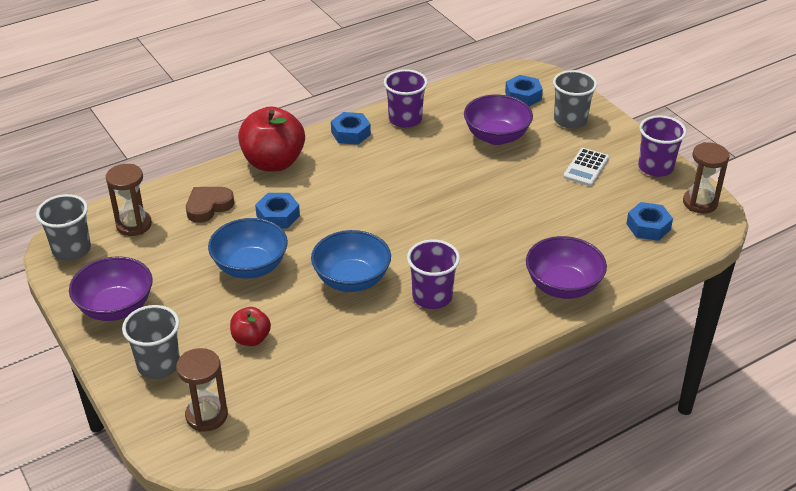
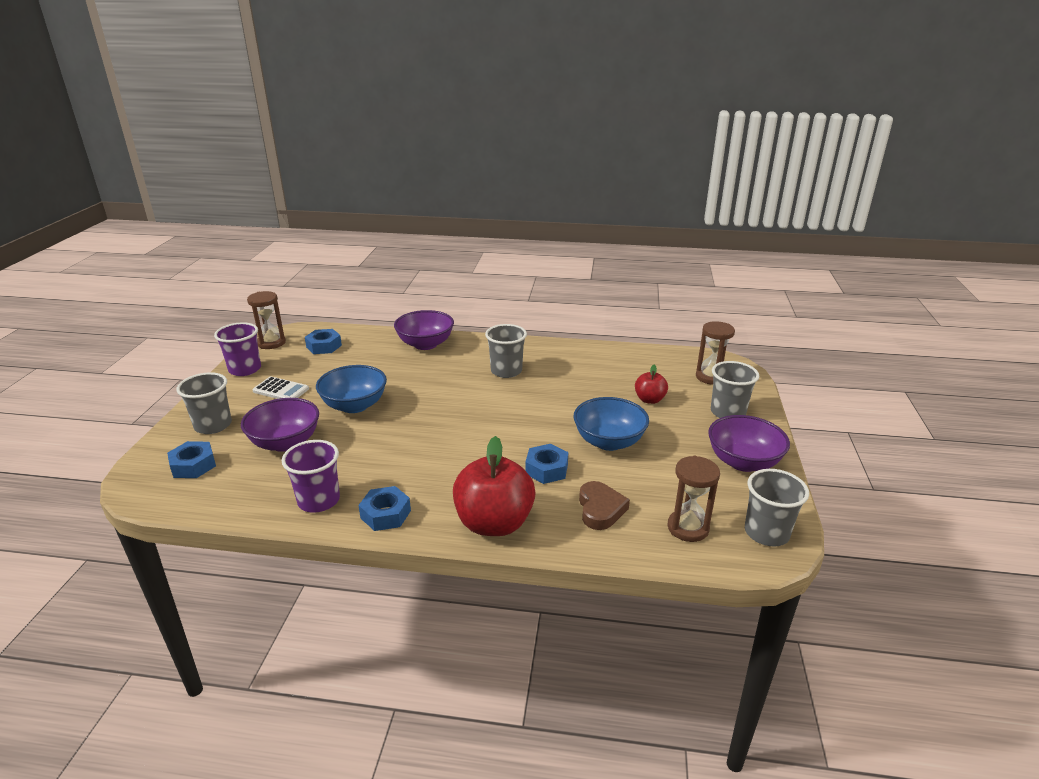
camera: 140 degrees left, 10 degrees down
brown heart [186,187,234,223] -> brown heart turned 90 degrees counterclockwise [579,481,630,530]
blue bowl [311,230,391,292] -> blue bowl moved to [316,365,387,413]
purple cup [407,239,460,309] -> grey cup [485,324,527,378]
white calculator [563,148,609,186] -> white calculator turned 45 degrees clockwise [252,377,309,399]

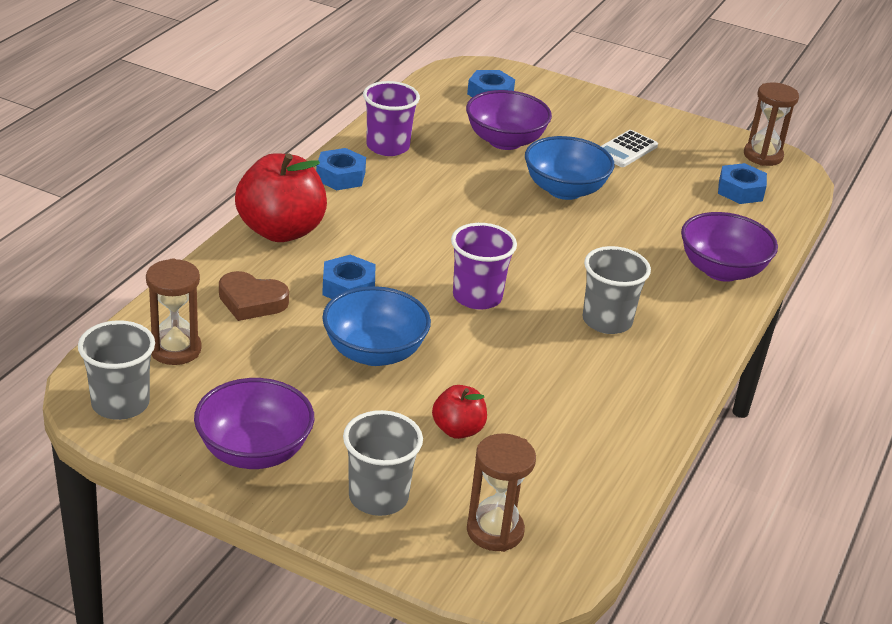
camera: 105 degrees right, 5 degrees up
grey cup [177,372,232,434] -> none
purple cup [214,322,261,376] -> purple cup moved to [451,223,517,310]

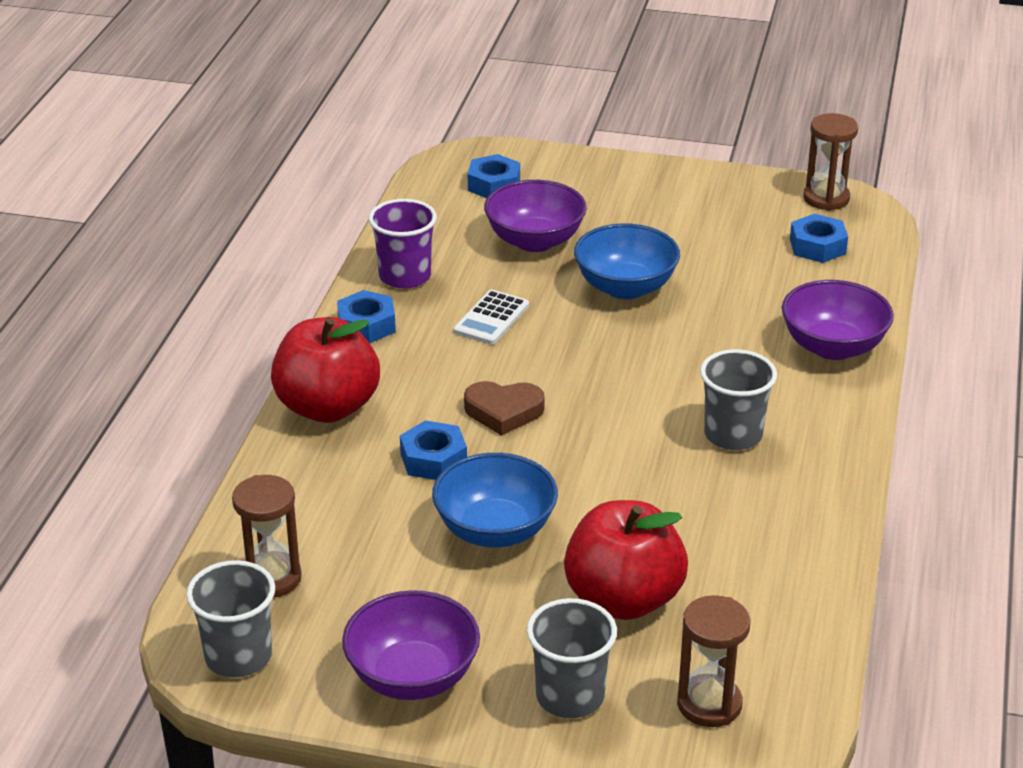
camera: 10 degrees left, 0 degrees up
brown heart [219,271,289,321] -> brown heart moved to [464,381,545,435]
red apple [432,385,487,439] -> red apple [564,500,688,620], size x1.93
purple cup [451,223,517,310] -> none
white calculator [601,130,658,167] -> white calculator moved to [454,290,529,345]

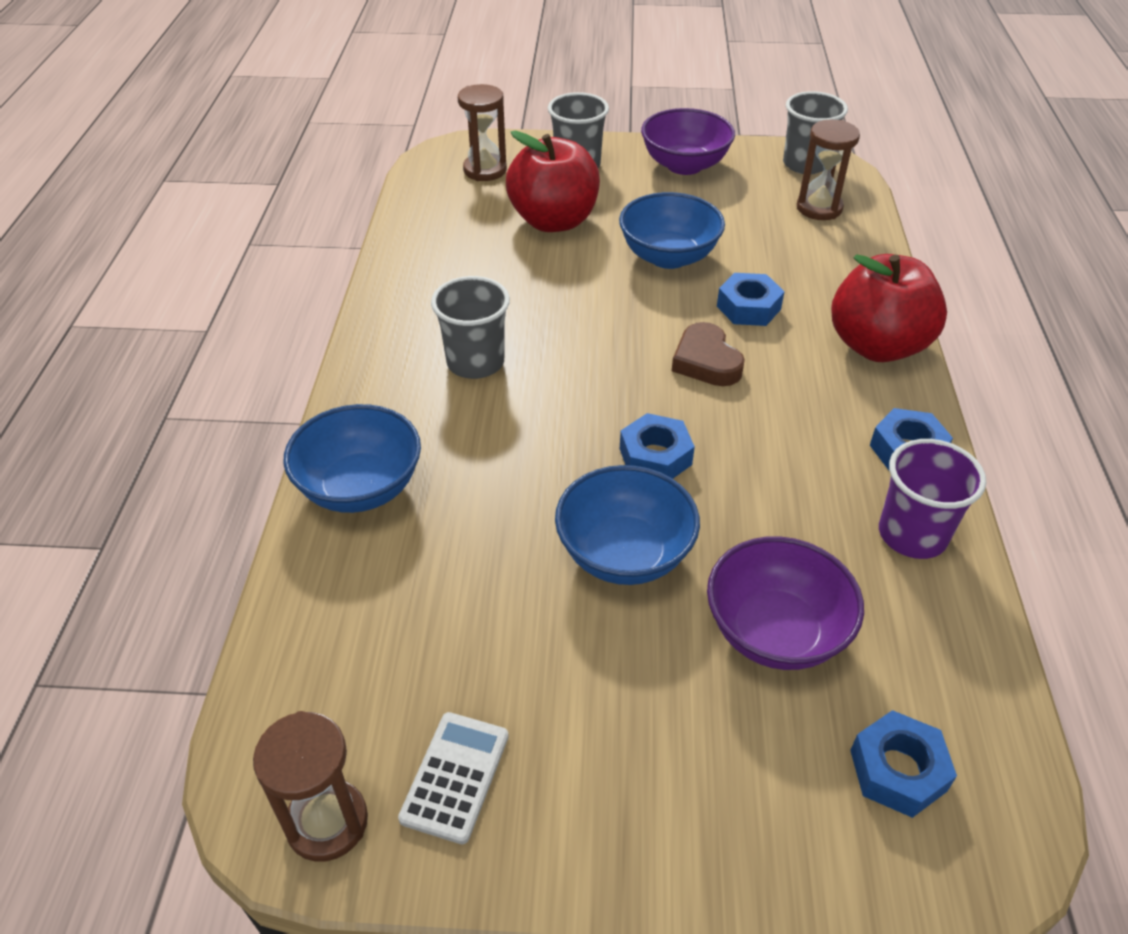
camera: 170 degrees right, 10 degrees up
white calculator [454,290,529,345] -> white calculator moved to [398,712,509,844]
brown heart [464,381,545,435] -> brown heart turned 105 degrees counterclockwise [672,322,745,386]
purple bowl [782,280,894,360] -> blue bowl [283,404,421,513]
blue nut [790,214,848,263] -> blue nut moved to [620,413,695,479]

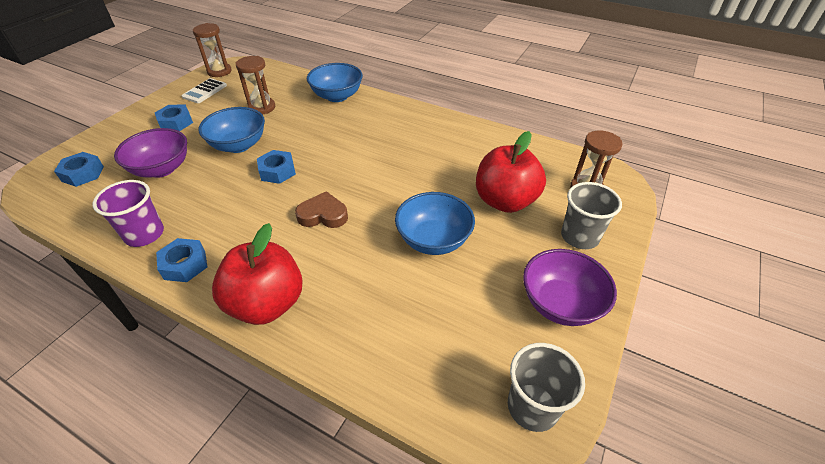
camera: 115 degrees right, 0 degrees up
white calculator [398,712,509,844] -> white calculator turned 75 degrees clockwise [182,78,227,103]
grey cup [431,276,510,379] -> none
blue nut [717,273,784,326] -> blue nut moved to [155,105,193,131]
brown hourglass [797,120,860,220] -> brown hourglass moved to [236,56,275,114]

